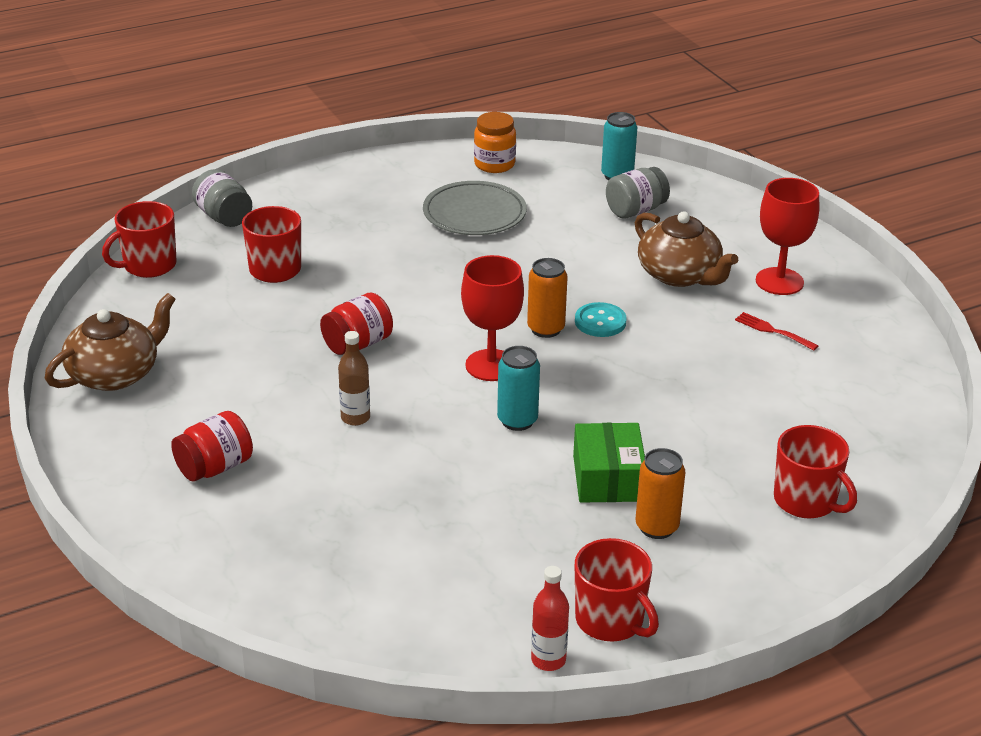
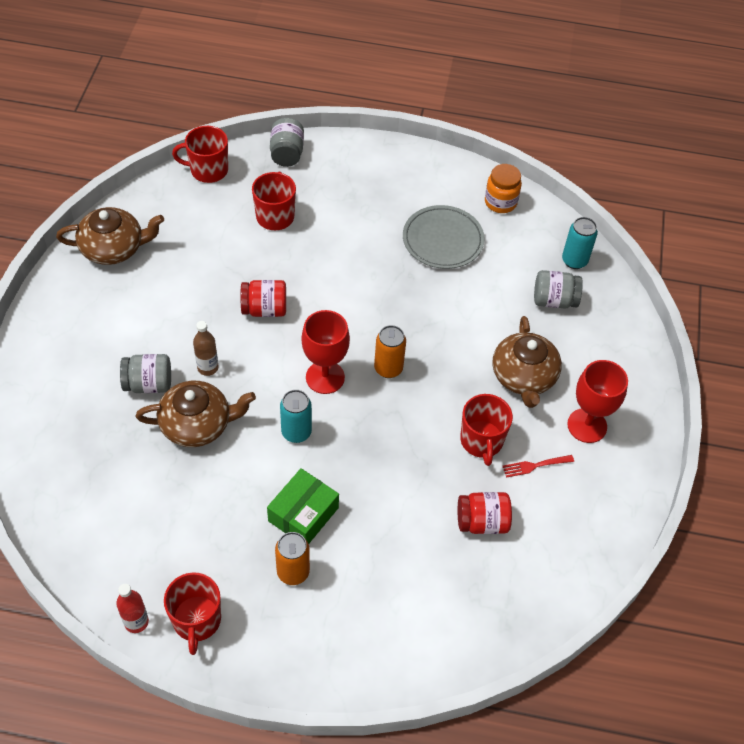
camera: 35 degrees right, 20 degrees up
red jar [171,411,253,482] -> red jar moved to [458,492,512,534]
turquoise button [575,302,627,337] -> none
red fork [735,312,818,351] -> red fork turned 90 degrees counterclockwise [503,455,574,478]
red mug [774,425,857,519] -> red mug moved to [460,394,513,466]
none -> grey jar [120,354,171,393]
none -> brown teapot [136,381,256,447]

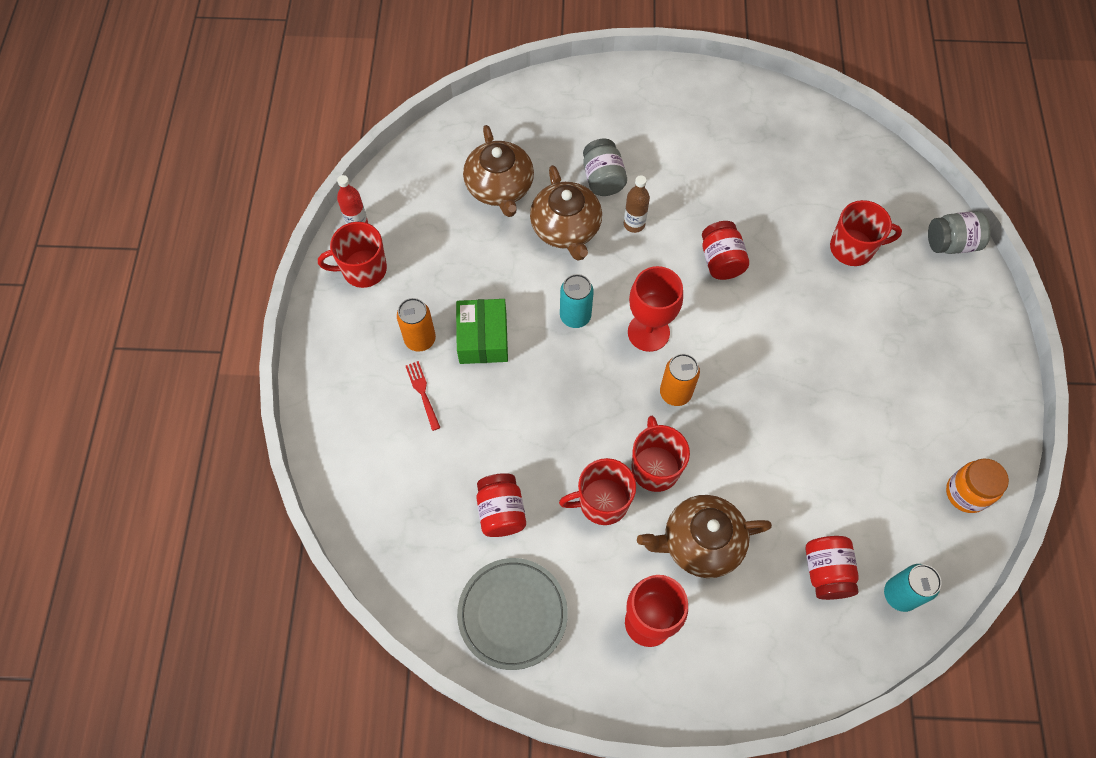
camera: 85 degrees right, 10 degrees up
brown teapot [56,207,164,265] -> brown teapot moved to [463,125,534,217]
red mug [172,126,228,183] -> red mug moved to [632,416,690,492]
green box [267,468,339,544] -> green box turned 60 degrees clockwise [456,299,508,364]
grey plate [403,205,485,269] -> grey plate moved to [457,558,568,670]
red fork [503,455,574,478] -> red fork moved to [406,361,441,431]
grey jar [534,270,583,308] -> red jar [805,536,859,600]

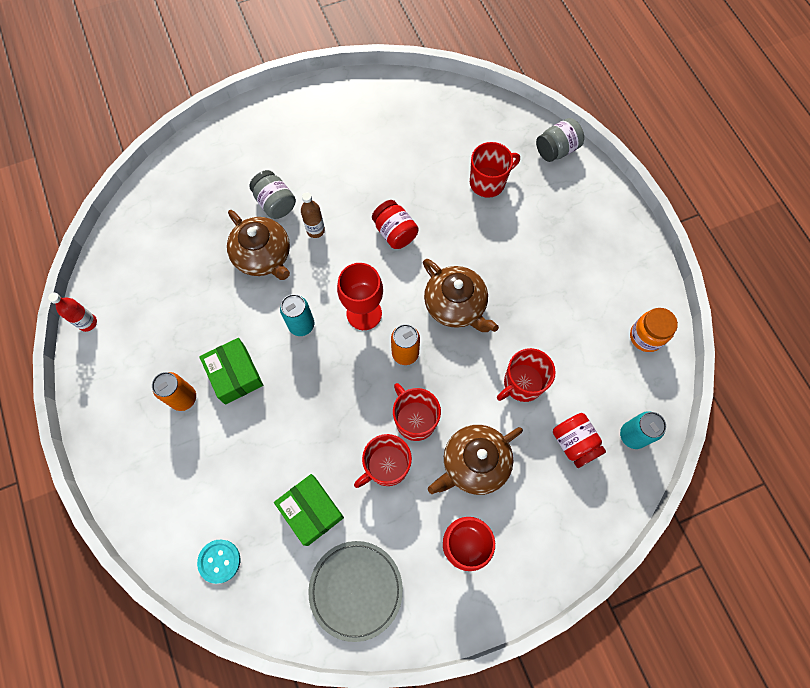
camera: 25 degrees left, 5 degrees up
red mug [318,222,387,288] -> red mug moved to [497,348,556,402]
red fork [406,361,441,431] -> none
brown teapot [463,125,534,217] -> brown teapot moved to [423,259,499,332]
red jar [476,473,526,537] -> green box [274,474,344,546]
none -> turquoise button [197,540,240,584]

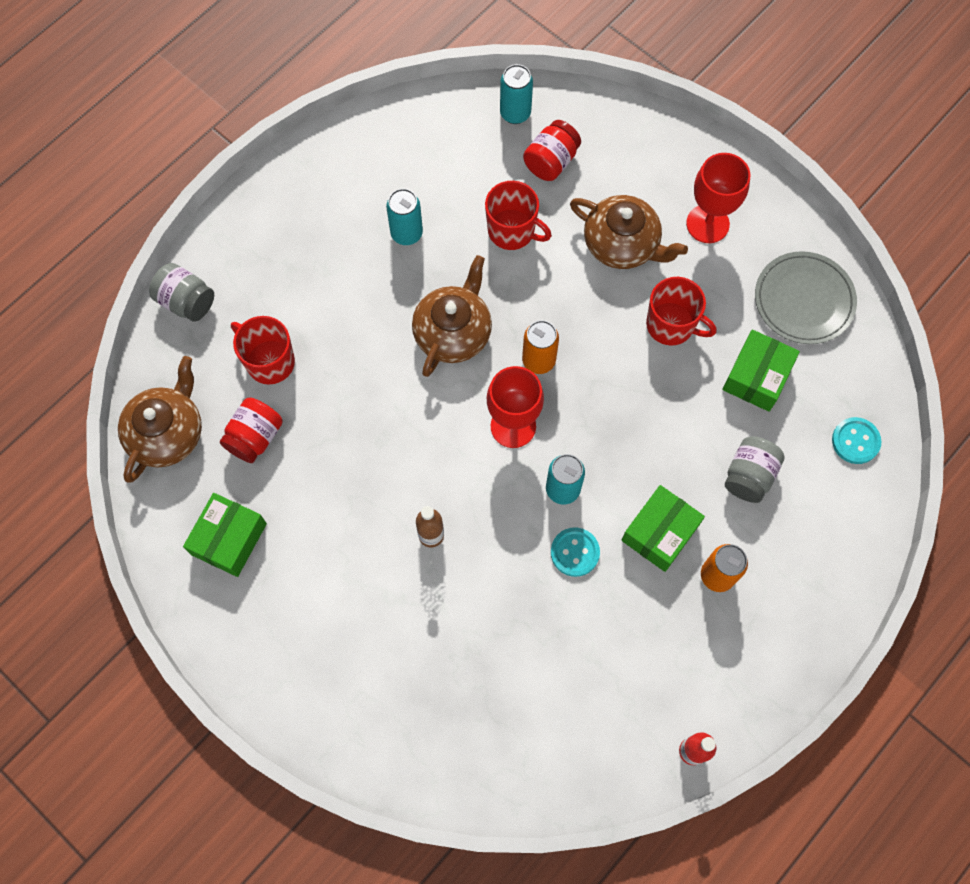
camera: 115 degrees left, 0 degrees up
brown teapot [227,210,290,280] -> brown teapot moved to [118,356,202,483]
grey jar [250,170,296,219] -> grey jar moved to [725,436,785,503]
red jar [372,200,419,249] -> red jar moved to [220,397,283,463]
red mug [393,383,441,441] -> none
orange jar [630,308,678,352] -> none
none -> green box [183,493,267,577]
none -> turquoise can [386,188,423,245]
none -> turquoise button [551,527,600,577]

